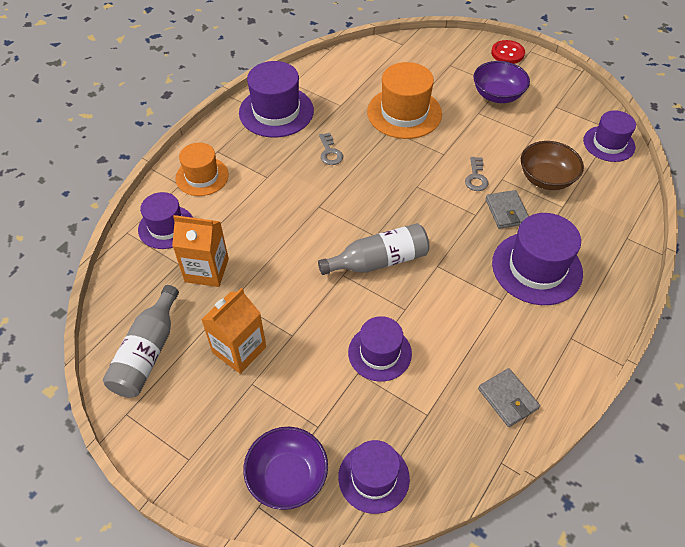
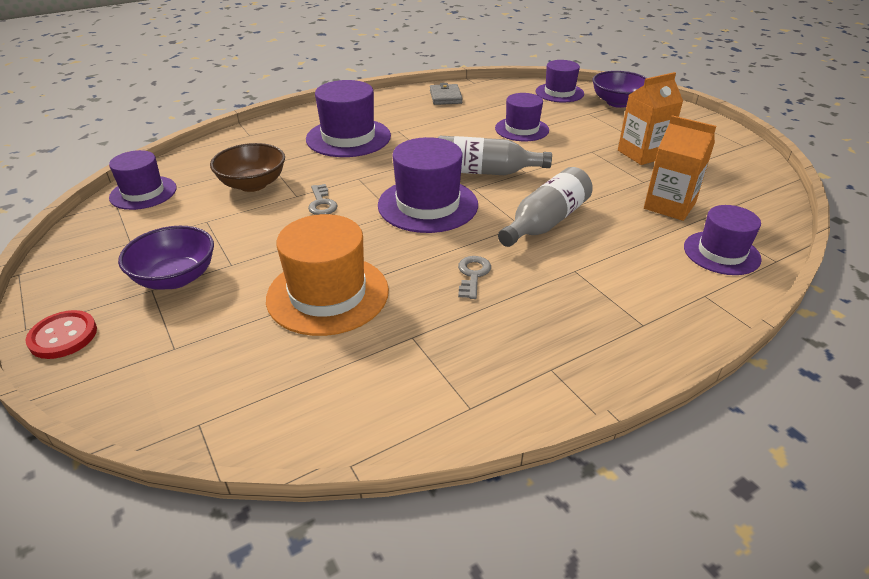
camera: 155 degrees left, 15 degrees down
grey bottle [103,285,179,398] -> grey bottle moved to [498,167,593,247]
orange hat [175,143,229,196] -> none
purple hat [239,61,314,137] -> purple hat moved to [378,137,478,233]
grey key [465,157,488,191] -> grey key turned 135 degrees clockwise [308,184,338,215]
grey wallet [485,190,529,229] -> none

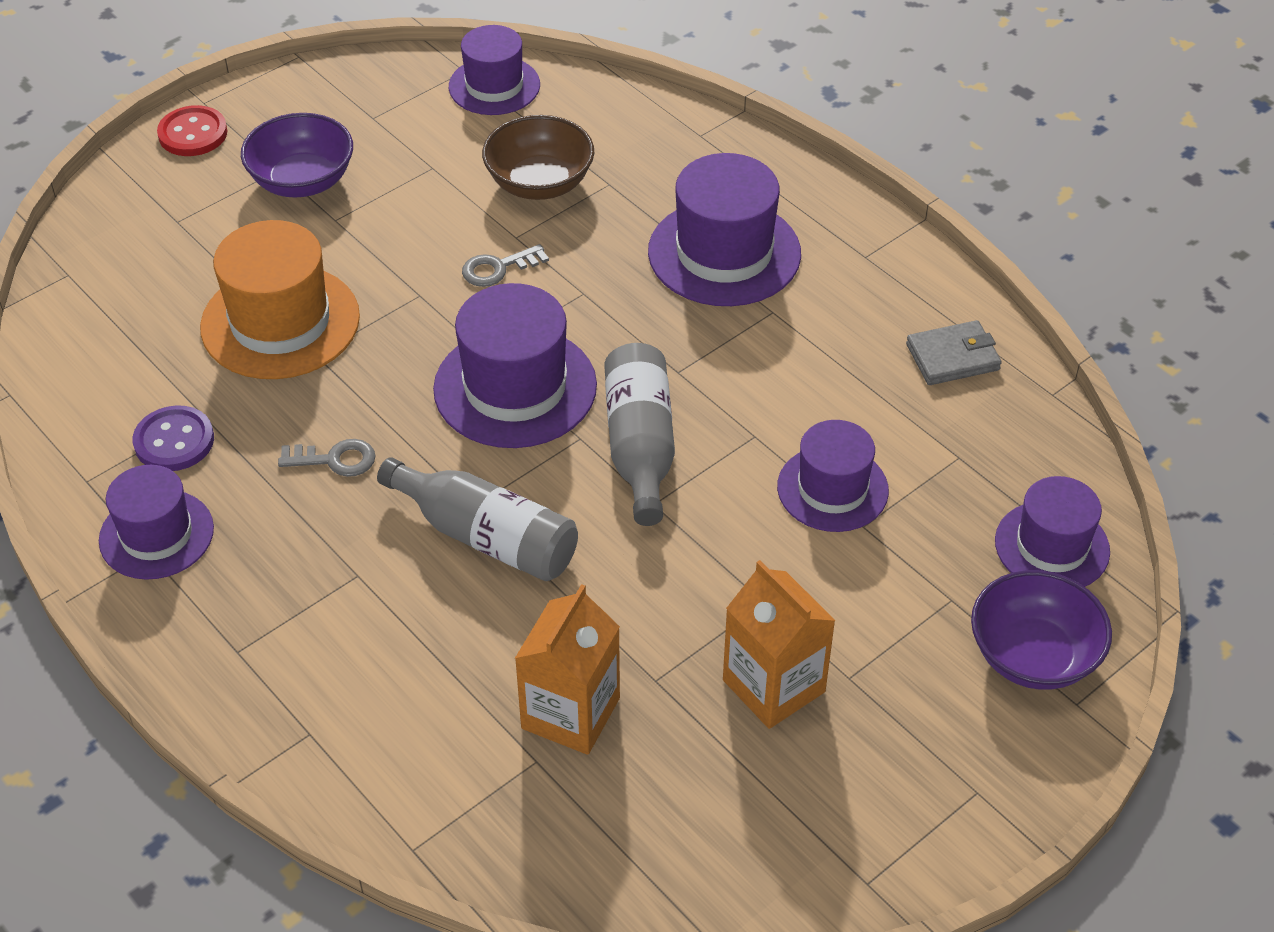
camera: 80 degrees right, 10 degrees up
purple hat [684,205,762,275] -> purple hat moved to [99,465,214,580]
none -> purple button [133,405,214,471]

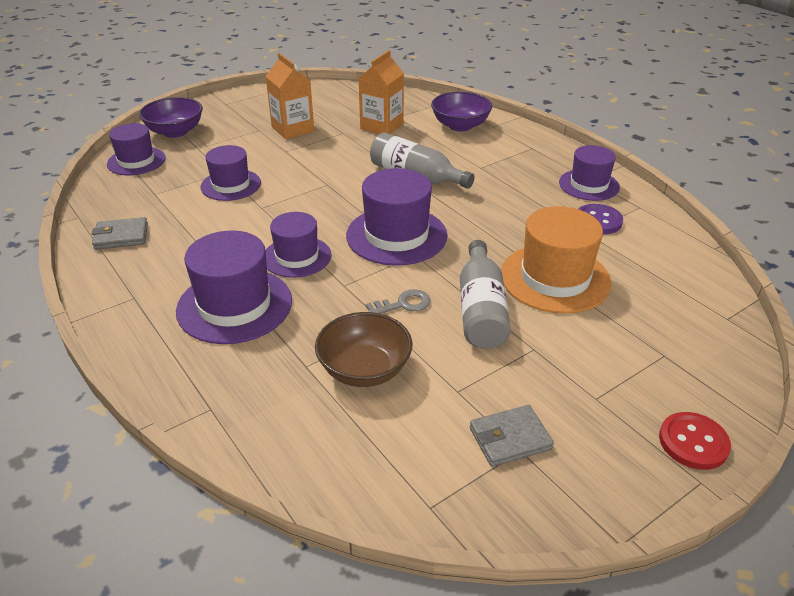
camera: 175 degrees left, 10 degrees down
purple bowl [241,113,353,197] -> purple bowl moved to [431,92,492,132]
grey key [278,439,376,477] -> none
purple hat [449,25,540,115] -> purple hat moved to [266,212,331,278]
grey bottle [604,343,675,526] -> grey bottle moved to [460,240,511,349]
none -> grey wallet [470,405,554,467]

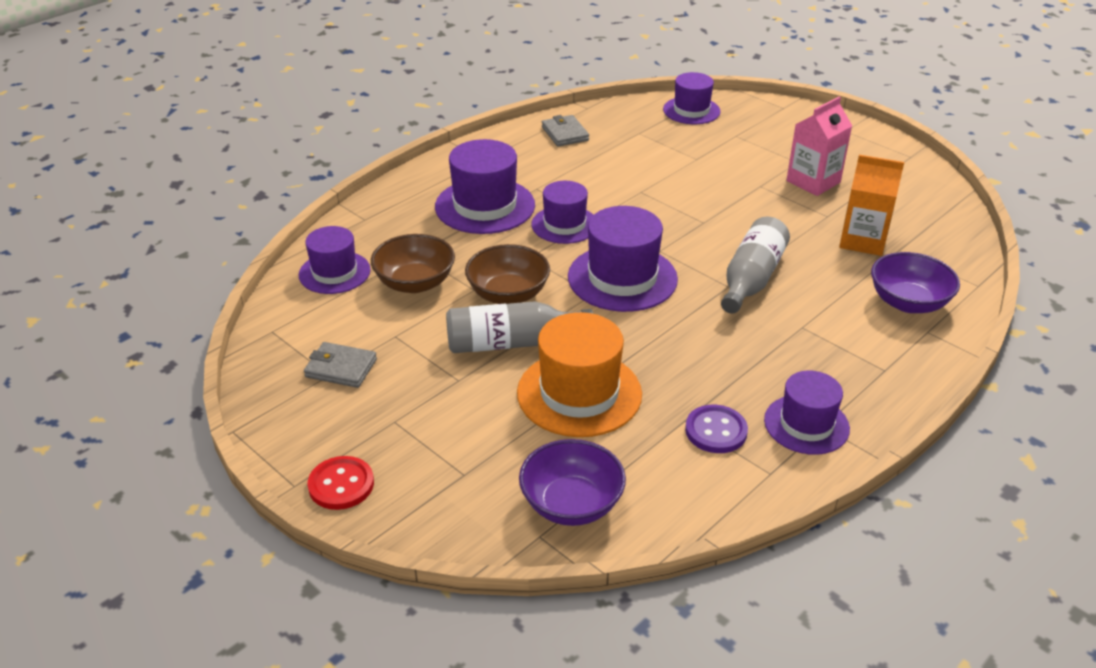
camera: 80 degrees right, 0 degrees up
purple bowl [139,97,203,138] -> purple bowl moved to [519,439,626,526]
purple hat [200,145,261,201] -> purple hat moved to [299,226,371,294]
orange carton [265,53,314,139] -> pink carton [786,96,852,196]
grey key [366,289,430,314] -> brown bowl [465,244,550,304]
grey wallet [470,405,554,467] -> grey wallet turned 45 degrees counterclockwise [304,342,377,388]

